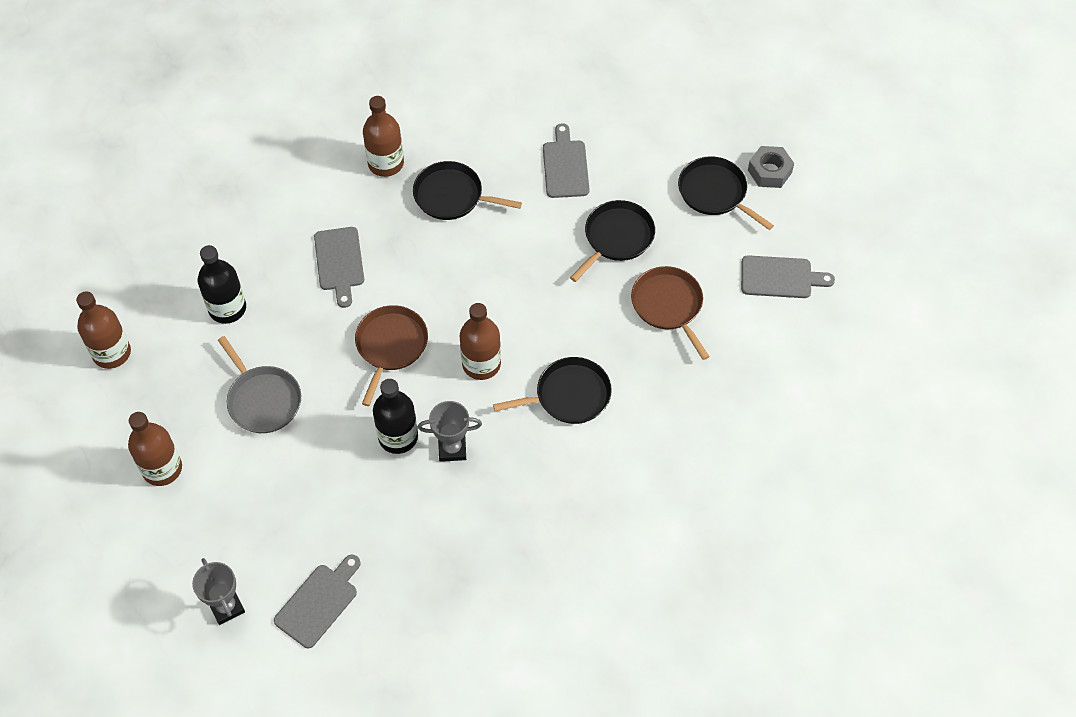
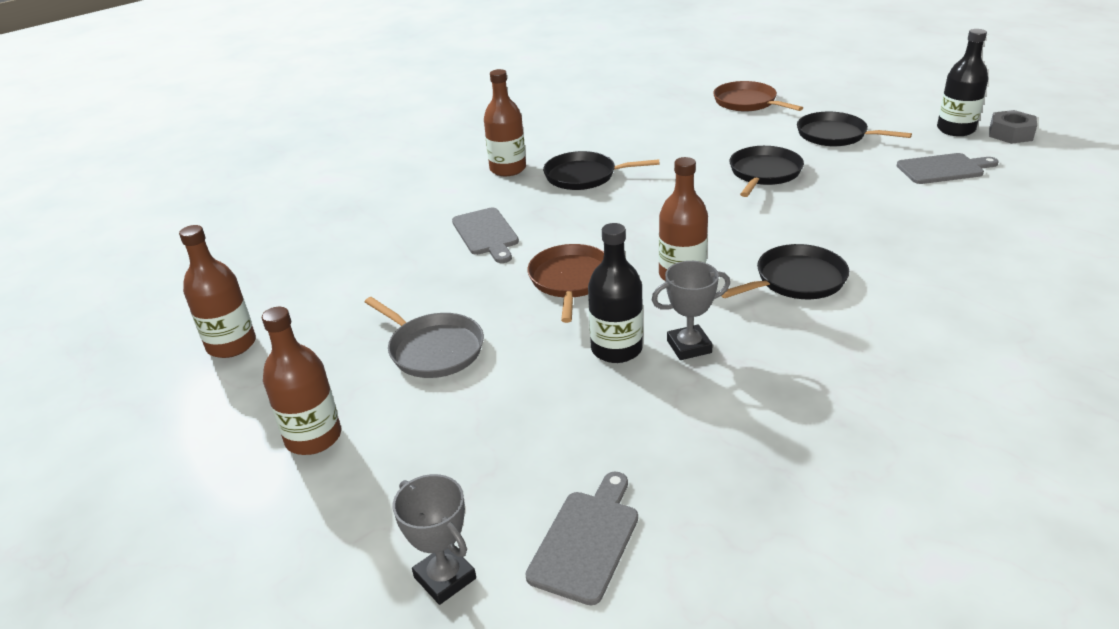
camera: 10 degrees left, 25 degrees down
black bottle [198,245,246,324] -> black bottle moved to [937,29,988,136]
grey cutting board [543,123,590,198] -> none
brown pan [631,266,710,360] -> brown pan moved to [713,81,803,112]
grey nut [748,146,794,188] -> grey nut moved to [989,110,1037,144]

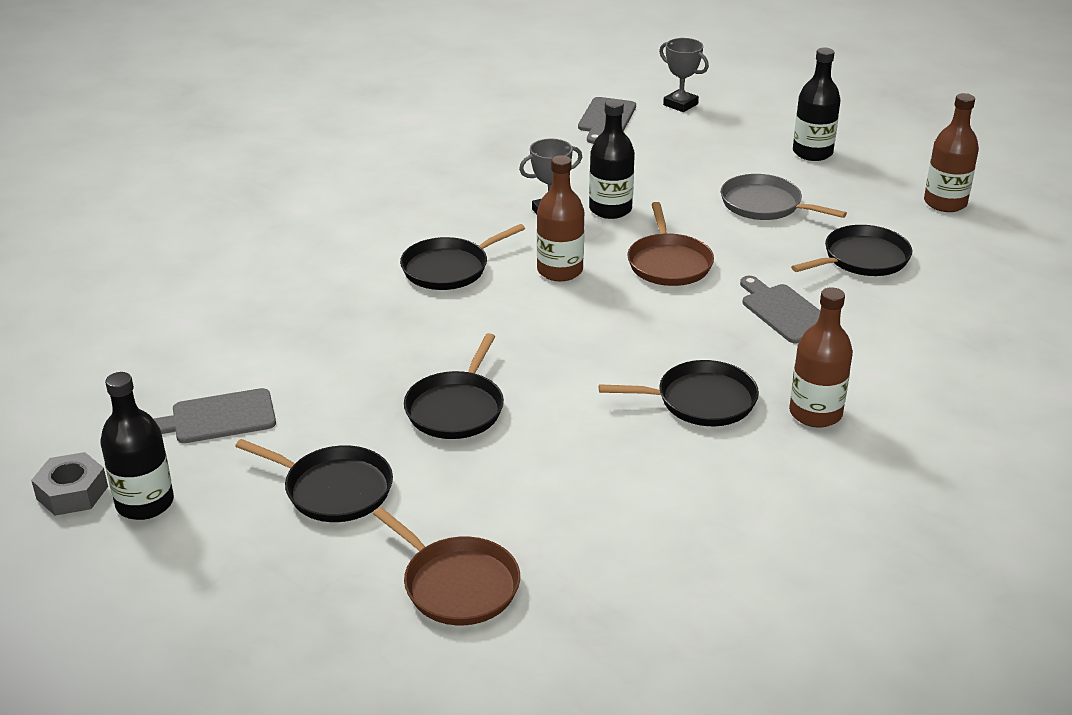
camera: 170 degrees right, 0 degrees up
brown bottle [262,307,341,455] -> black bottle [793,48,841,161]
none -> black pan [791,225,912,276]

